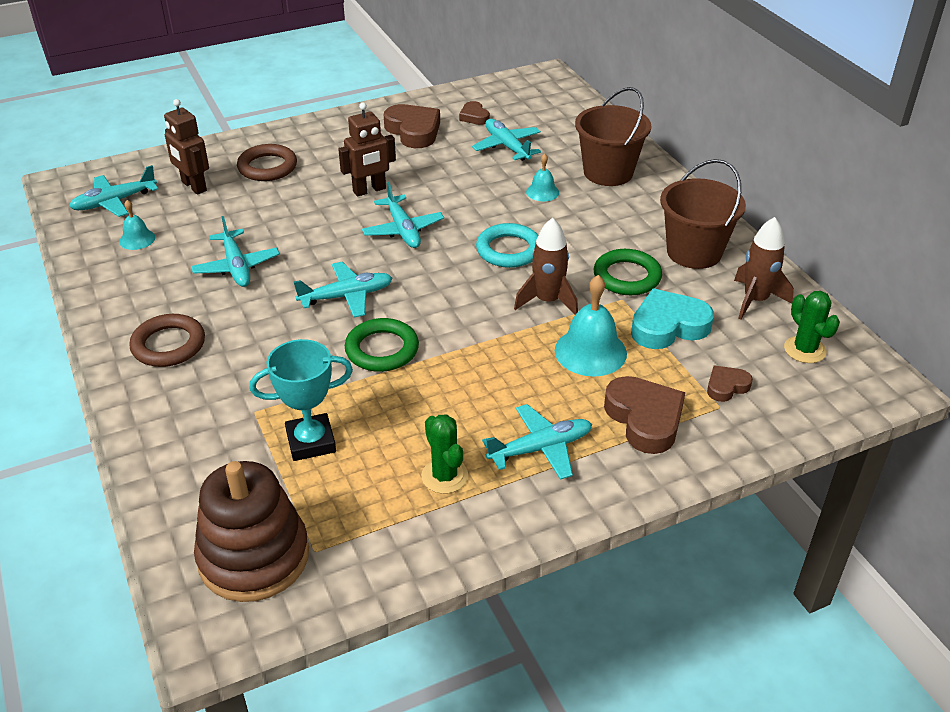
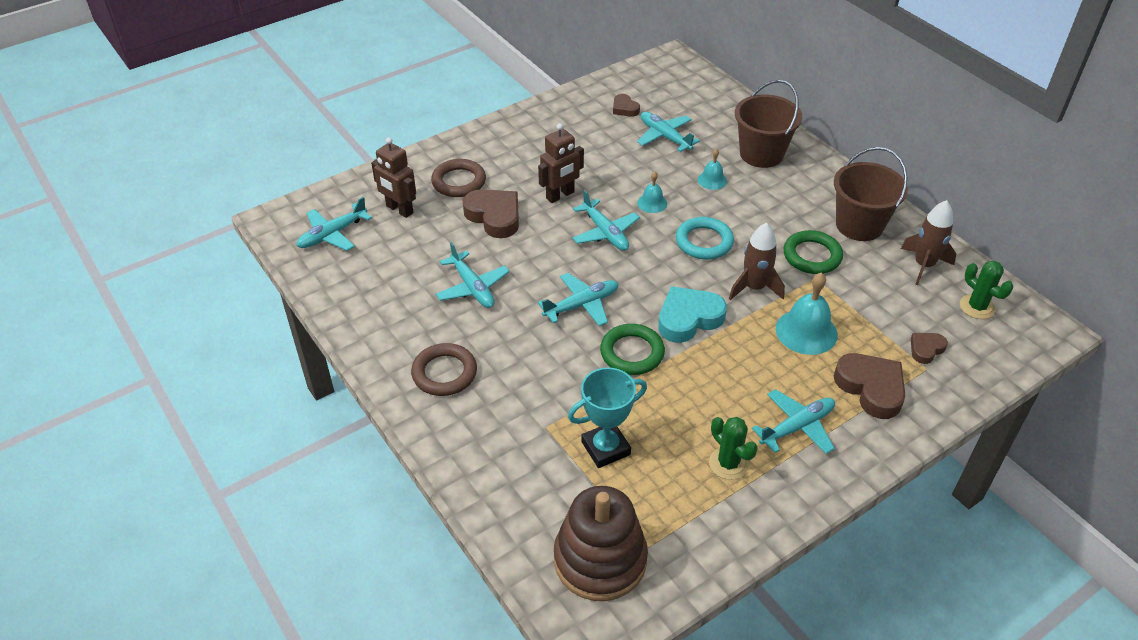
camera: 10 degrees left, 5 degrees up
turquoise bell [119,200,155,250] -> turquoise bell moved to [637,172,667,213]
brown heart [384,104,440,148] -> brown heart moved to [463,189,519,238]
turquoise heart [631,289,714,349] -> turquoise heart moved to [658,286,727,343]

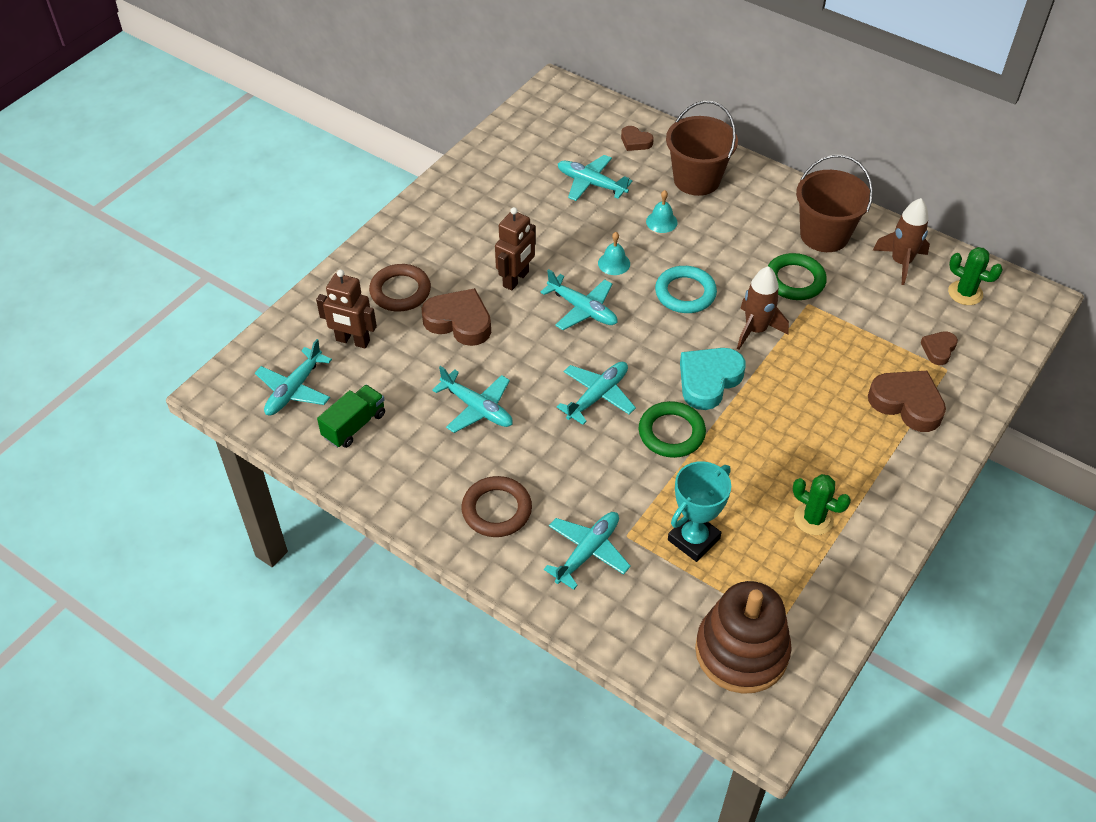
camera: 20 degrees left, 5 degrees up
brown heart [613,94,640,117] -> brown heart moved to [621,126,654,151]
turquoise plane [752,389,835,454] -> turquoise plane moved to [544,512,631,590]
turquoise bell [776,273,838,355] -> none
none -> green truck [317,385,385,448]

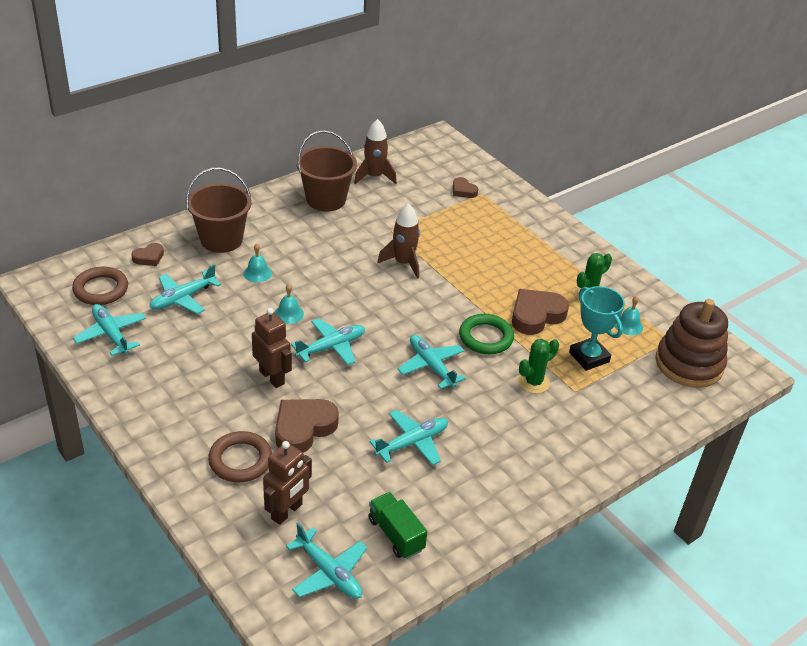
camera: 75 degrees left, 10 degrees down
brown ring [462,476,532,537] -> brown ring moved to [72,267,128,305]
turquoise plane [544,512,631,590] -> turquoise plane moved to [73,304,146,356]
turquoise ring [655,266,717,313] -> none
turquoise heart [680,348,746,410] -> none
green ring [768,253,827,300] -> none
brown heart [868,371,946,432] -> brown heart moved to [512,289,569,335]
green cactus [948,247,1003,305] -> green cactus moved to [518,339,559,394]
none -> turquoise bell [615,296,643,335]

